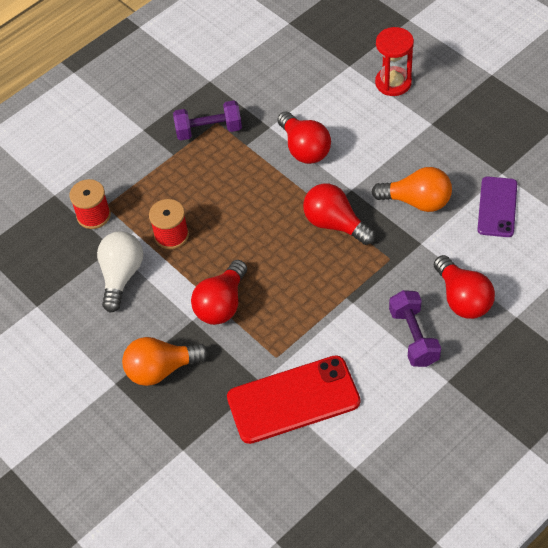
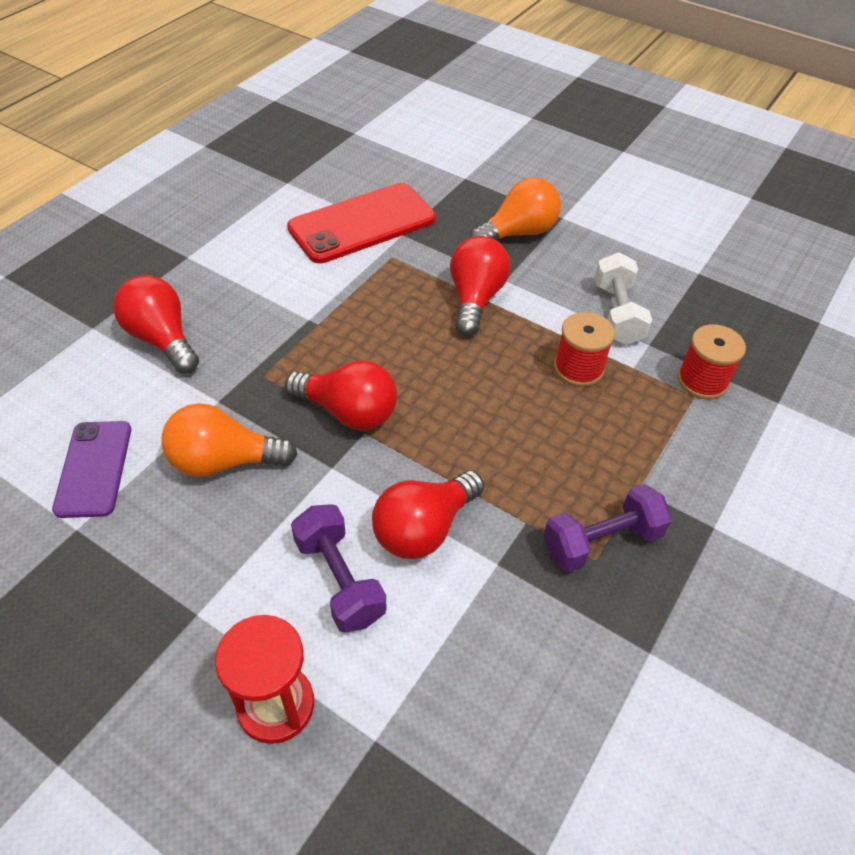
camera: 160 degrees right, 5 degrees down
white light bulb [97,231,143,312] -> white dumbbell [594,252,652,345]
red light bulb [277,111,331,164] -> red light bulb turned 90 degrees counterclockwise [372,470,484,559]
purple dumbbell [389,290,441,367] -> purple dumbbell moved to [291,504,387,633]

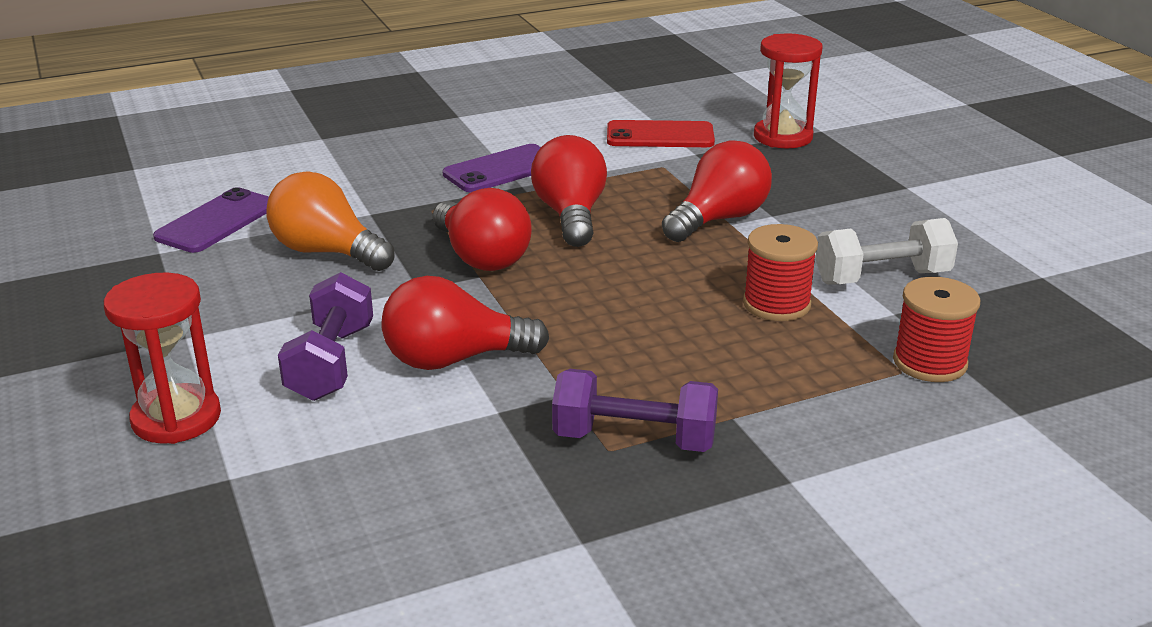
camera: 35 degrees right, 20 degrees down
red light bulb [113,275,199,373] -> red light bulb moved to [531,135,607,247]
red phone [287,183,436,263] -> red phone [607,120,715,147], size x0.62
orange light bulb [470,177,561,240] -> none
white dumbbell [594,252,652,345] -> white dumbbell turned 45 degrees clockwise [815,218,958,285]
none -> purple phone [442,144,541,192]
none -> red hourglass [754,33,822,148]

